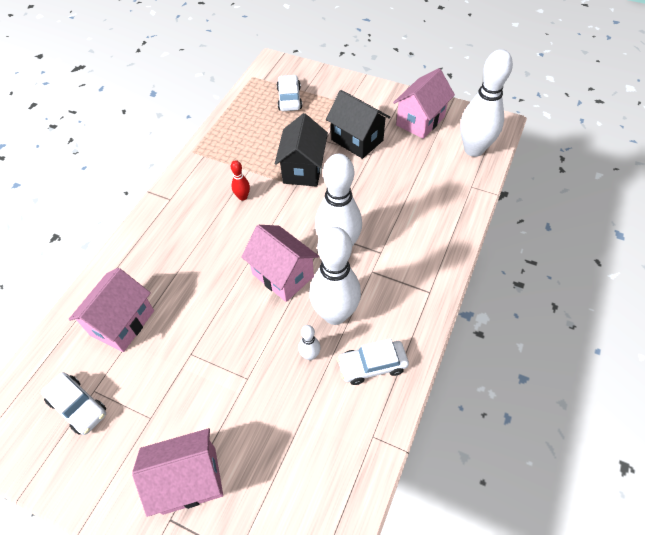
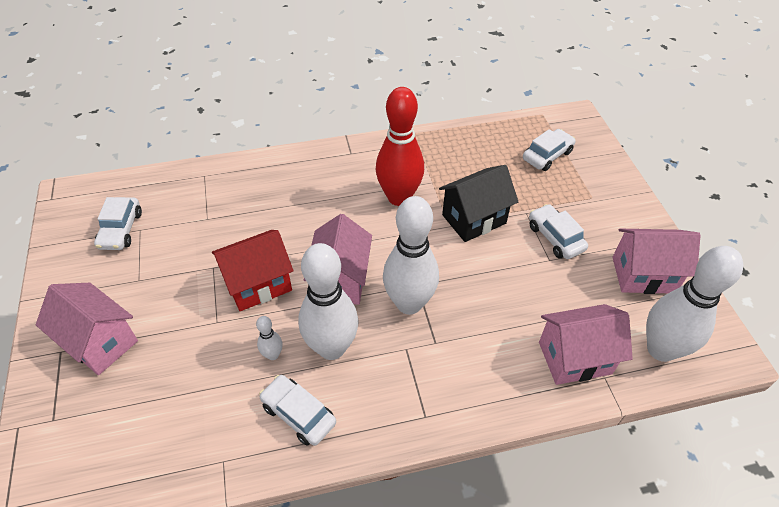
camera: 50 degrees right, 5 degrees down
pink house [68,268,154,352] -> pink house moved to [539,304,633,385]
red bowling pin [231,160,250,201] -> red bowling pin [376,87,424,206], size x2.34
black house [326,90,391,159] -> white car [529,204,588,259]
none -> red house [212,230,293,311]

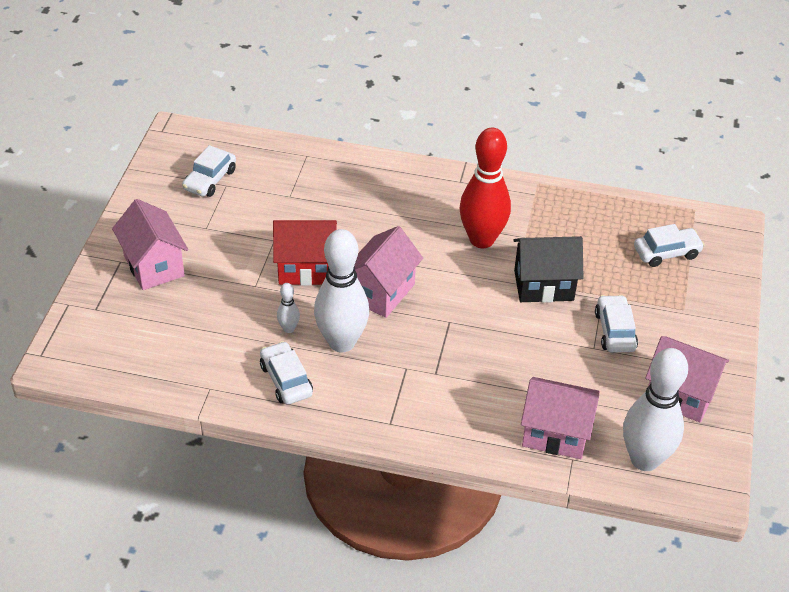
camera: 25 degrees right, 5 degrees down
white bowling pin [383,196,439,315] -> none

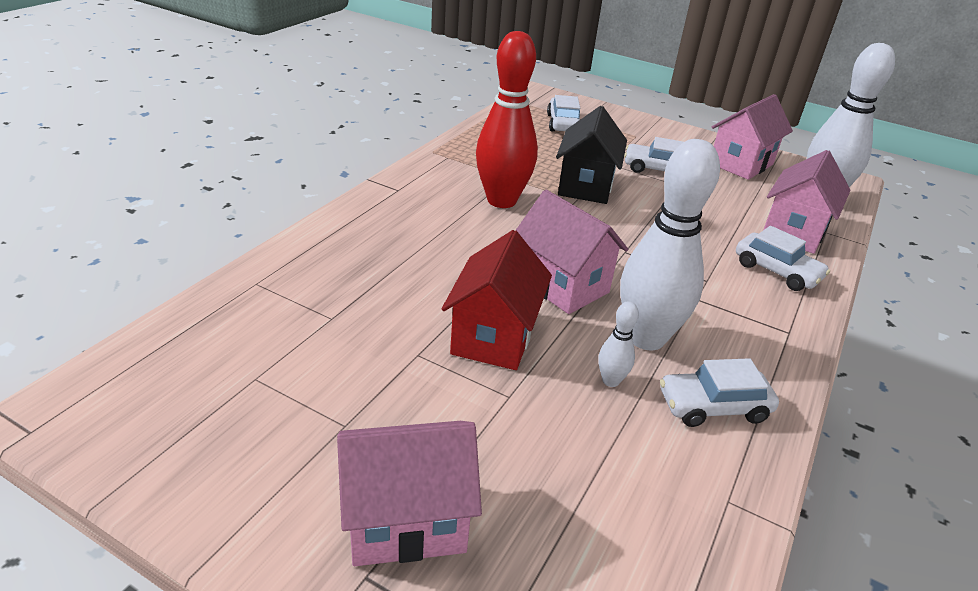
camera: 75 degrees left, 10 degrees down
white car [182,145,236,197] -> white car moved to [736,226,830,291]

